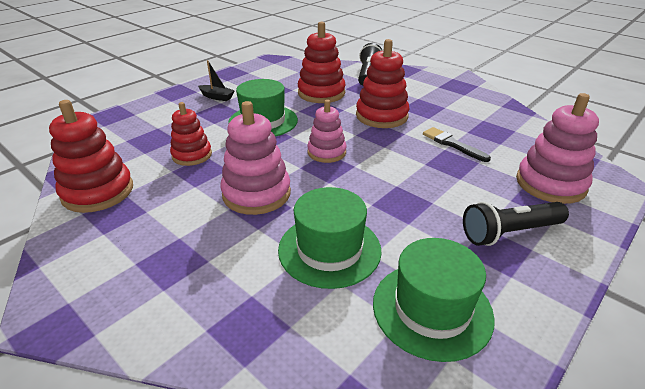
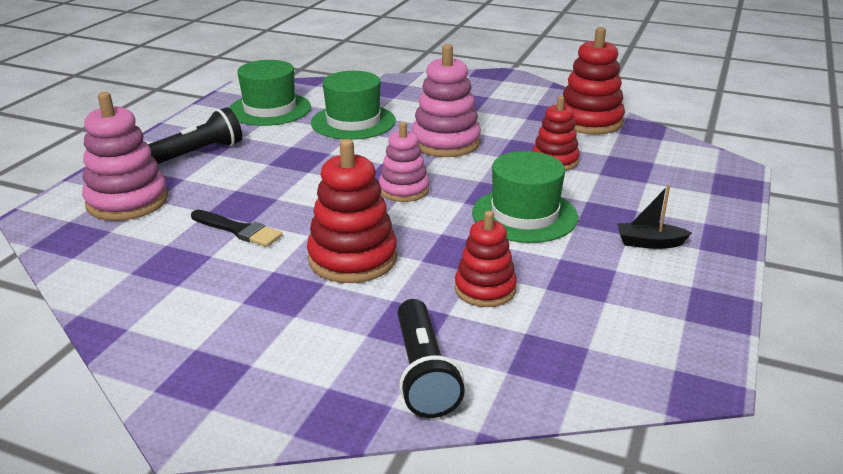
camera: 160 degrees right, 5 degrees down
red stacking toy [298,22,346,103] -> red stacking toy [455,211,517,307], size x0.65

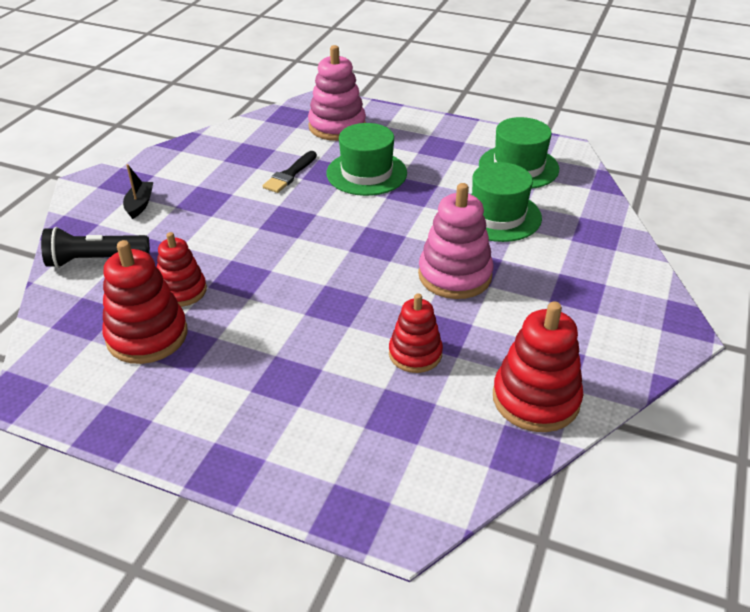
camera: 90 degrees right, 10 degrees up
black flashlight [148,107,242,164] -> none
red stacking toy [307,139,397,283] -> red stacking toy moved to [102,240,188,364]
pink stacking toy [379,122,429,202] -> none
green hat [472,151,578,243] -> green hat moved to [326,123,407,196]
black boat [617,185,692,249] -> black boat moved to [123,164,153,219]

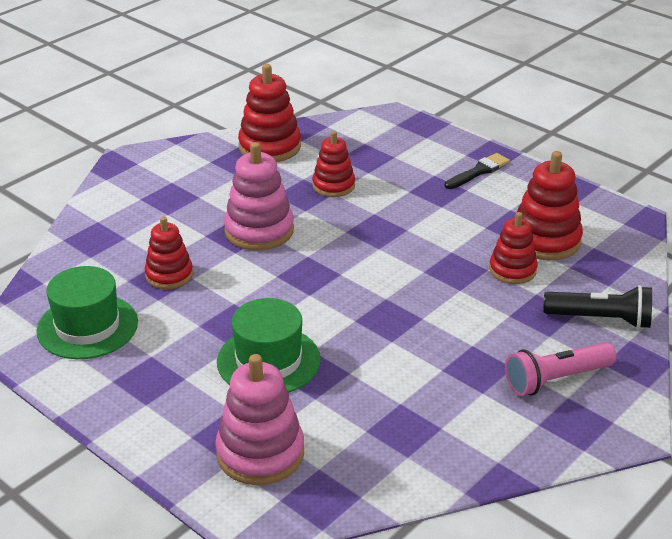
camera: 160 degrees left, 5 degrees down
black boat [123,164,153,219] -> pink flashlight [505,342,616,396]
black brush [263,151,317,193] -> black brush moved to [445,153,510,189]
green hat [471,162,542,242] -> red stacking toy [145,217,193,289]

